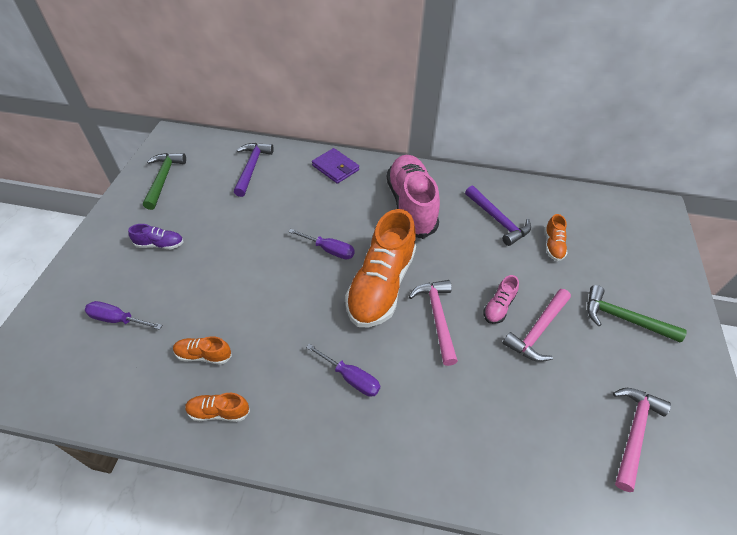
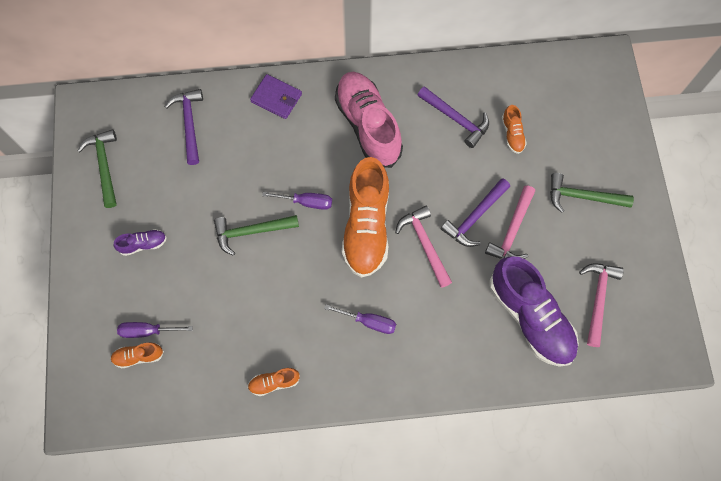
camera: 15 degrees left, 20 degrees up
orange shoe [173,336,232,365] -> orange shoe moved to [110,343,164,369]
pink shoe [483,275,519,324] -> purple hammer [441,178,510,247]
none -> green hammer [214,215,299,256]
none -> purple shoe [489,256,579,367]

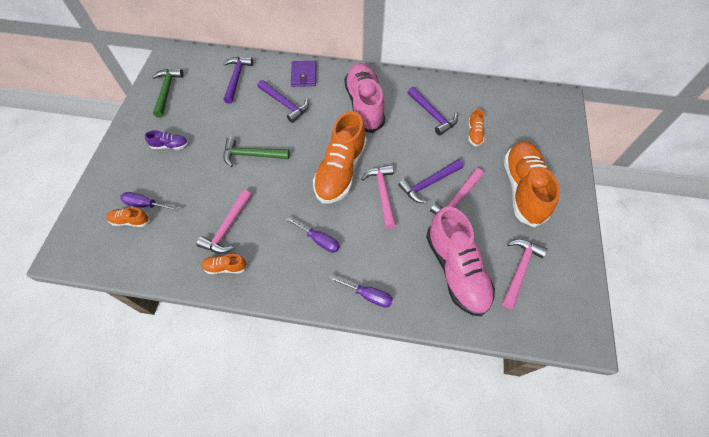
camera: 15 degrees right, 10 degrees down
purple wallet [250,74,302,119] -> purple wallet turned 45 degrees clockwise [291,61,316,87]
purple screwdriver [262,192,332,210] -> purple screwdriver moved to [329,276,393,308]
purple shoe [489,256,579,367] -> pink shoe [426,207,495,316]
green hammer [550,173,634,213] -> orange shoe [504,141,560,228]
none -> pink hammer [196,190,252,253]
none -> purple hammer [257,80,309,123]

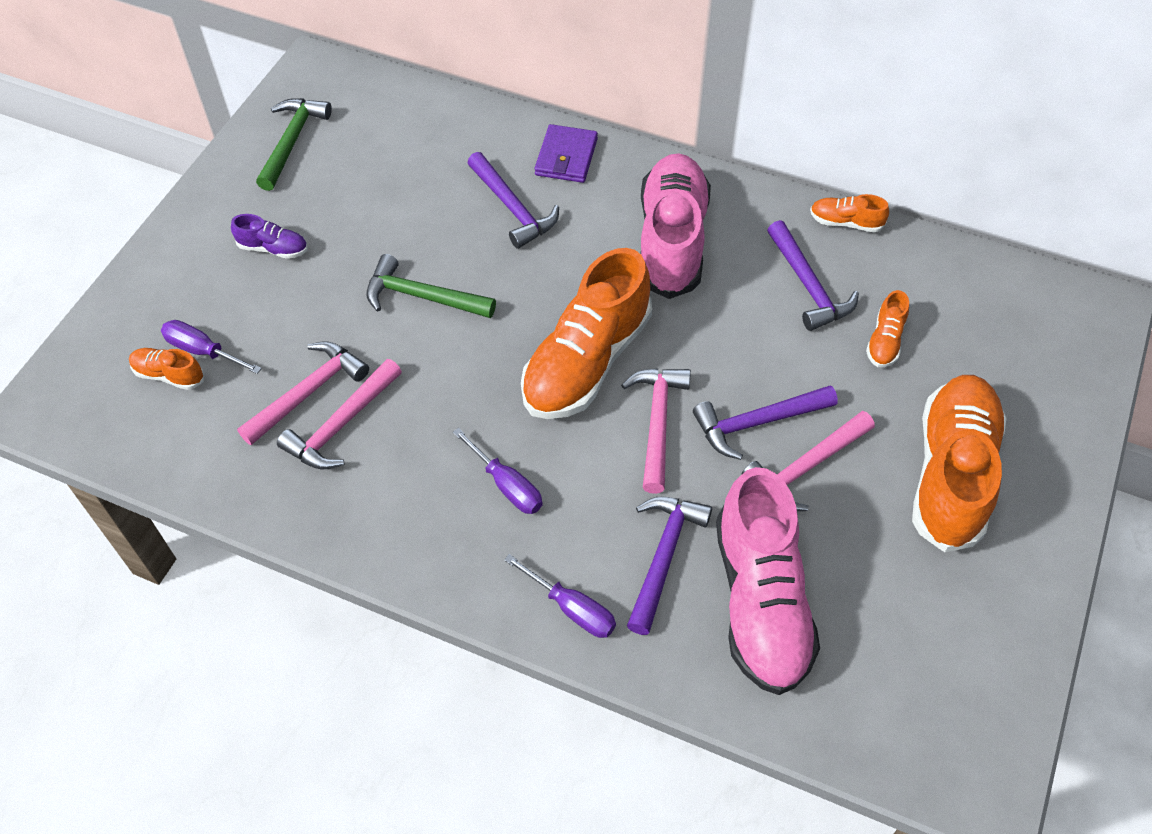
camera: 15 degrees right, 5 degrees down
orange shoe [201,254,247,274] -> orange shoe moved to [810,194,889,232]
purple hammer [223,57,253,104] -> purple hammer moved to [627,497,712,635]
pink hammer [502,239,547,309] -> pink hammer moved to [237,341,369,445]

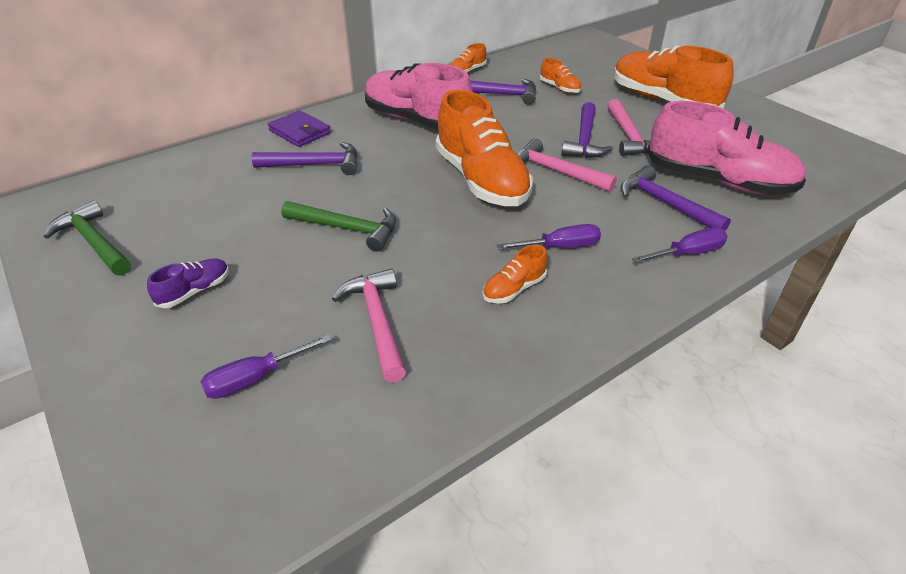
camera: 60 degrees left, 15 degrees down
orange shoe [129,348,204,390] -> orange shoe moved to [482,245,548,303]
pink hammer [277,359,402,469] -> none
green hammer [366,254,496,318] -> green hammer turned 120 degrees counterclockwise [281,201,396,252]

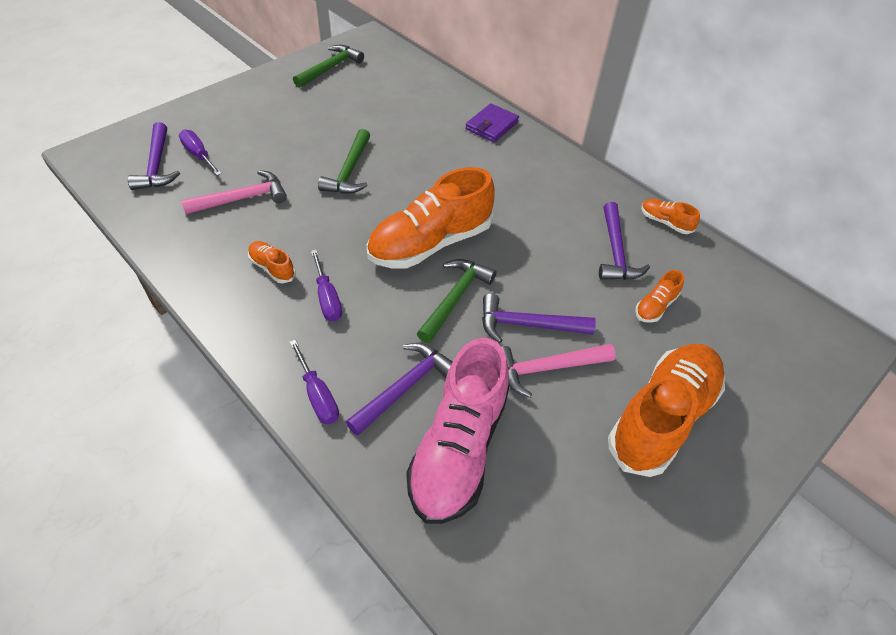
camera: 80 degrees right, 10 degrees up
purple shoe [147,259,229,308] -> none
purple hammer [252,142,358,175] -> purple hammer moved to [128,122,180,190]
pink shoe [365,63,473,130] -> none
pink hammer [518,138,617,192] -> green hammer [417,259,496,343]

